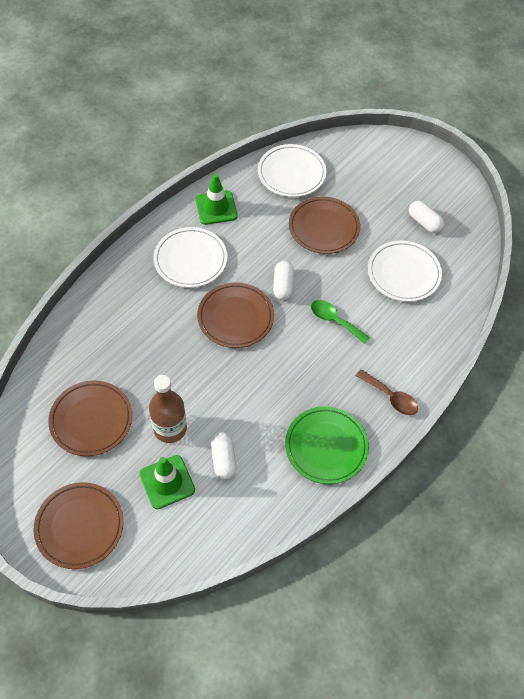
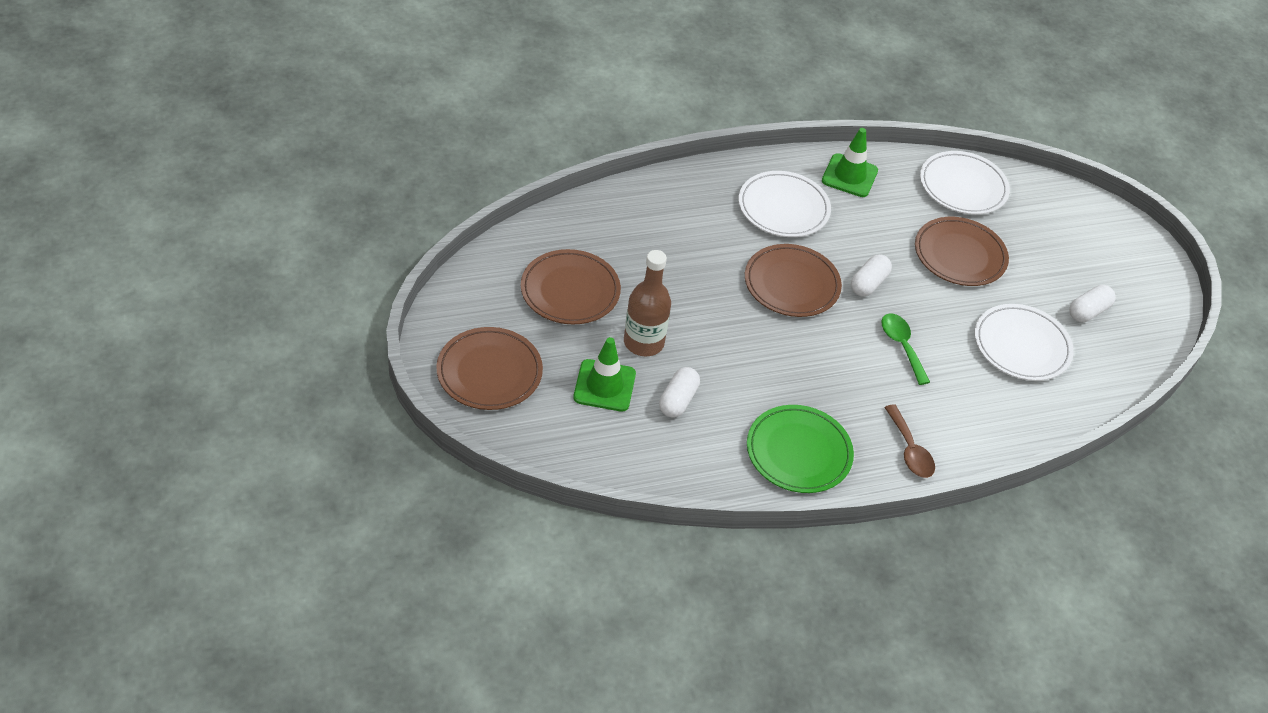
camera: 30 degrees right, 10 degrees down
white capsule [409,201,444,233] -> white capsule turned 60 degrees clockwise [1069,285,1116,322]

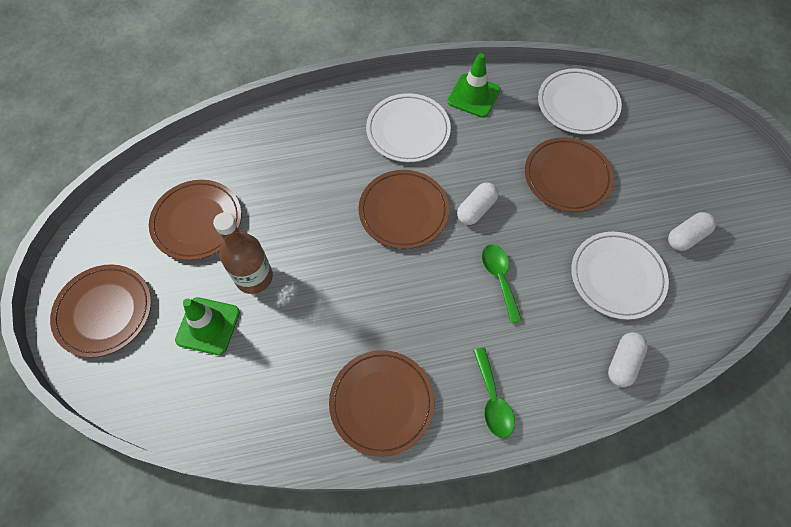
camera: 10 degrees right, 15 degrees up
white capsule [659,367,700,417] -> white capsule moved to [608,332,648,387]
green plate [747,405,854,493] -> brown plate [329,350,434,456]
brown spoon [884,404,935,478] -> green spoon [473,348,515,438]

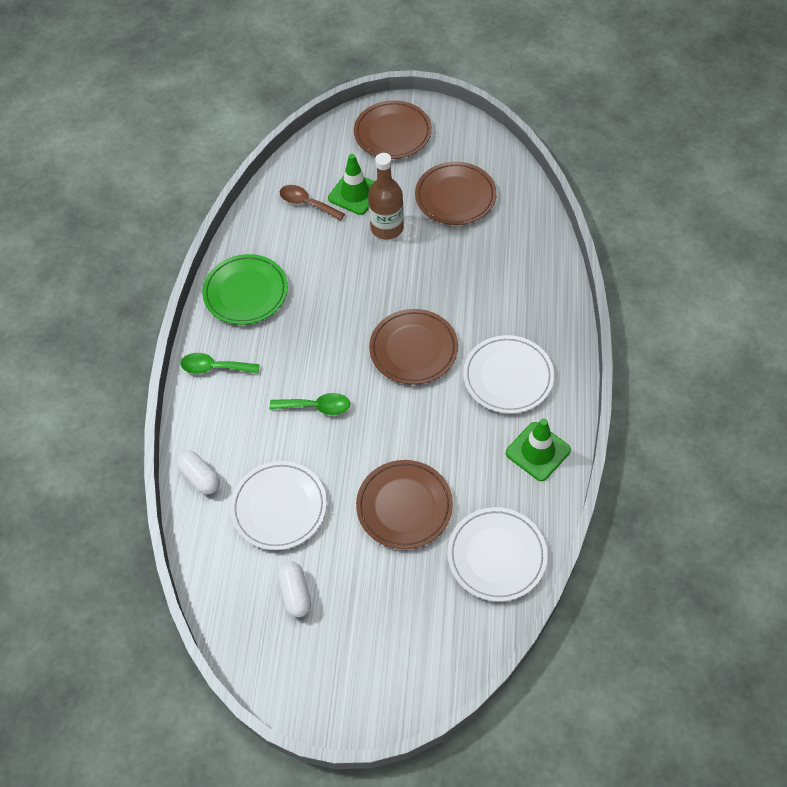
camera: 110 degrees right, 5 degrees down
brown plate [329,350,434,456] -> green plate [202,254,288,325]
white capsule [457,182,498,225] -> none
none -> brown spoon [280,185,345,221]

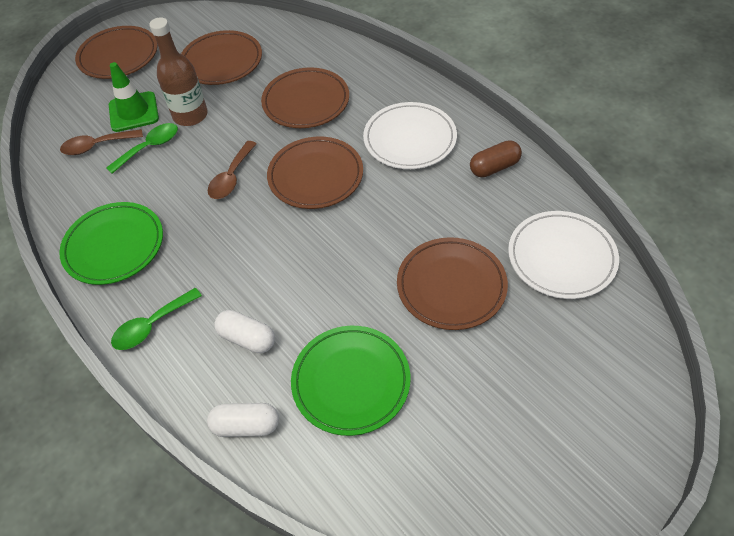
camera: 45 degrees left, 5 degrees down
white plate [230,461,327,550] -> green plate [291,326,410,436]
green spoon [270,393,350,415] -> green spoon moved to [106,123,178,174]
white capsule [277,561,311,617] -> white capsule moved to [214,310,275,353]
green traffic cone [506,419,571,481] -> brown capsule [470,140,522,177]
none -> brown spoon [208,141,257,199]
none -> brown plate [261,67,349,128]

